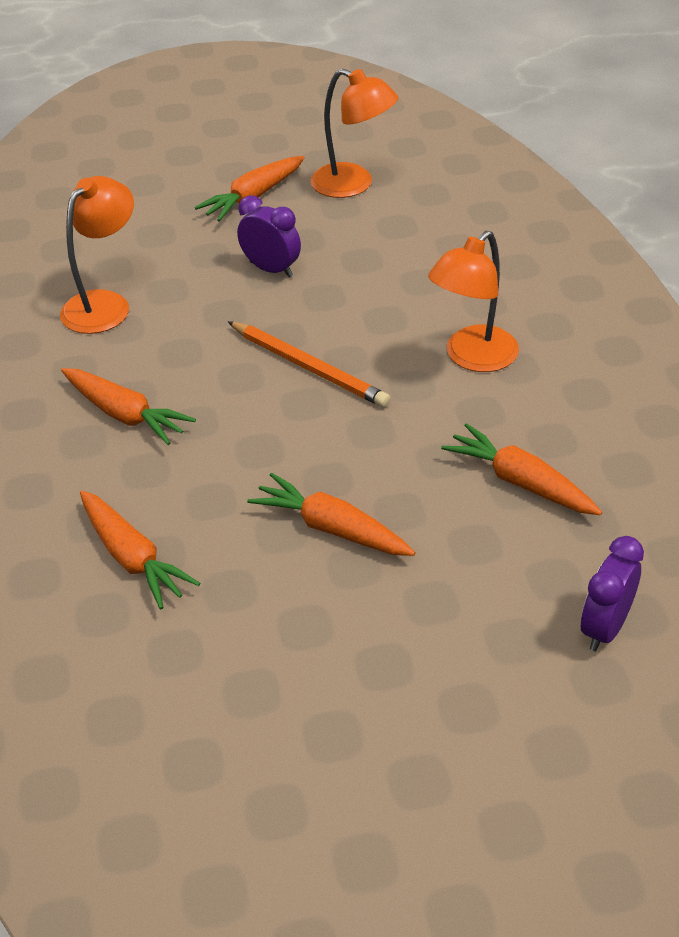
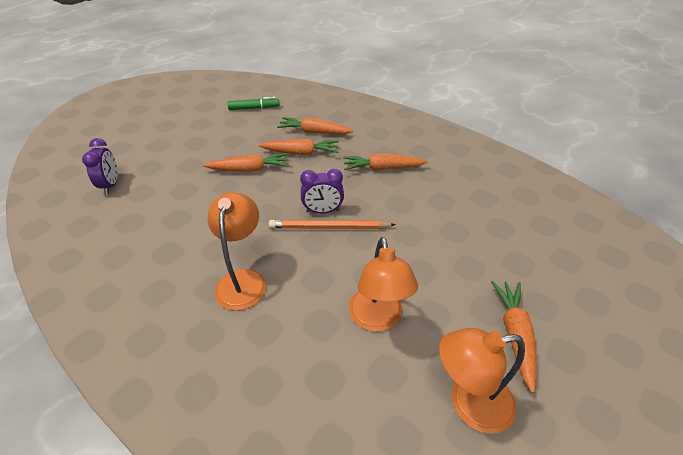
camera: 140 degrees right, 0 degrees up
orange lamp [60,176,134,334] -> orange lamp moved to [349,237,418,332]
purple clock [237,195,301,277] -> purple clock moved to [300,169,344,213]
orange carrot [441,423,602,515] -> orange carrot moved to [259,139,339,155]
none -> green marker [228,97,280,110]

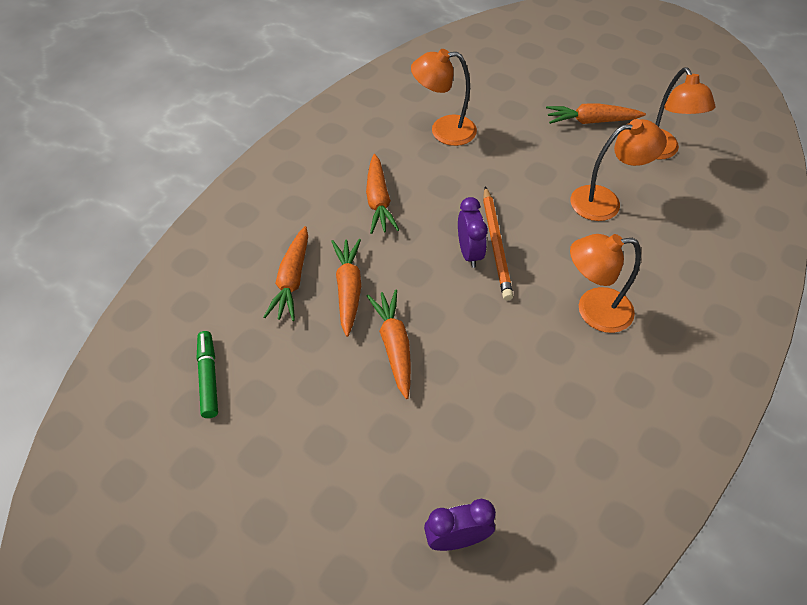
camera: 95 degrees left, 10 degrees up
none -> orange lamp [411,49,477,146]

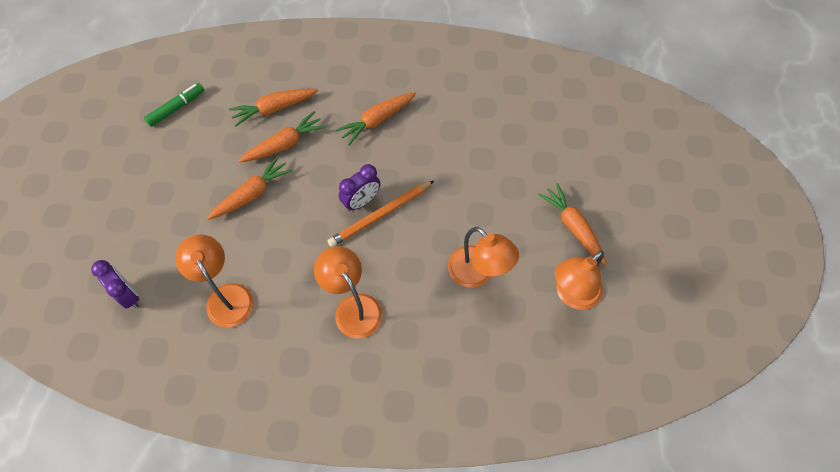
camera: 60 degrees right, 10 degrees up
orange lamp [411,49,477,146] -> orange lamp moved to [175,234,254,328]

